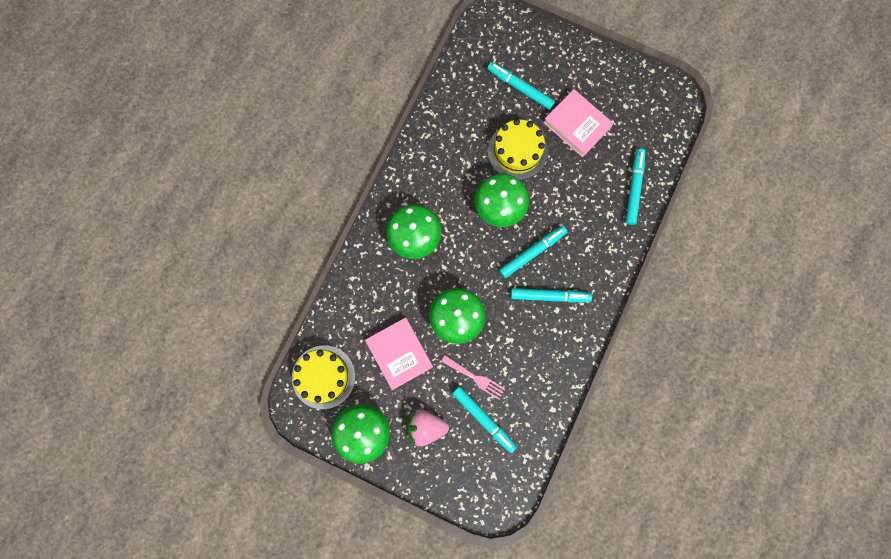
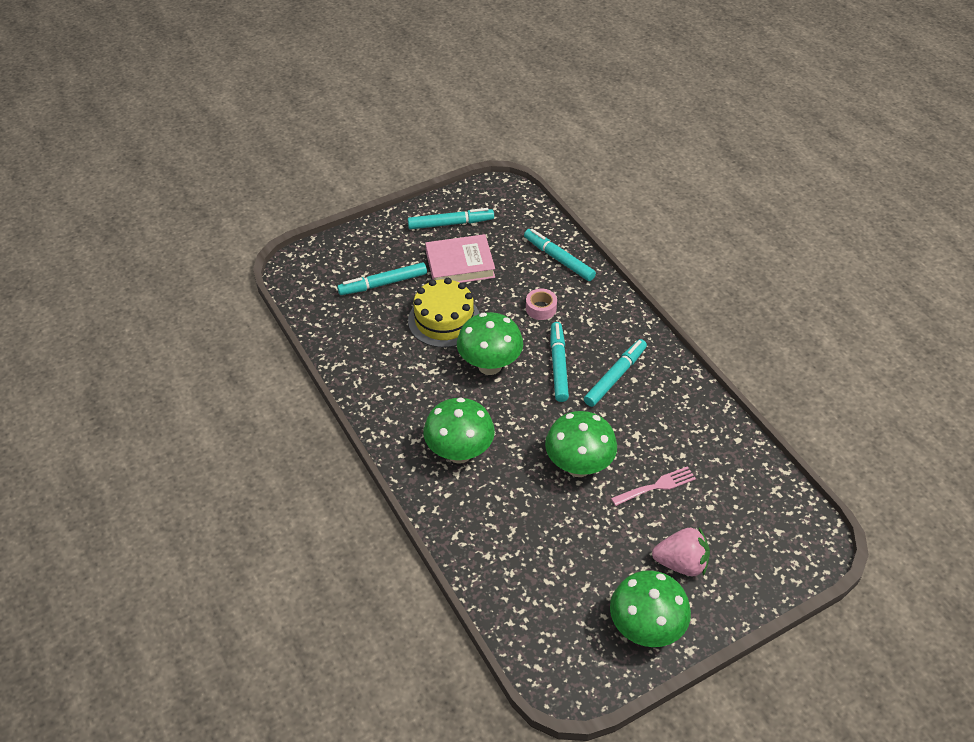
camera: 55 degrees left, 30 degrees down
yellow cake [292,345,355,409] -> none
pink book [365,318,433,390] -> none
pink strawberry [407,410,449,447] -> pink strawberry turned 120 degrees counterclockwise [652,527,710,576]
turquoise marker [452,386,517,453] -> turquoise marker moved to [408,208,494,229]
none -> pink tape [526,288,557,320]

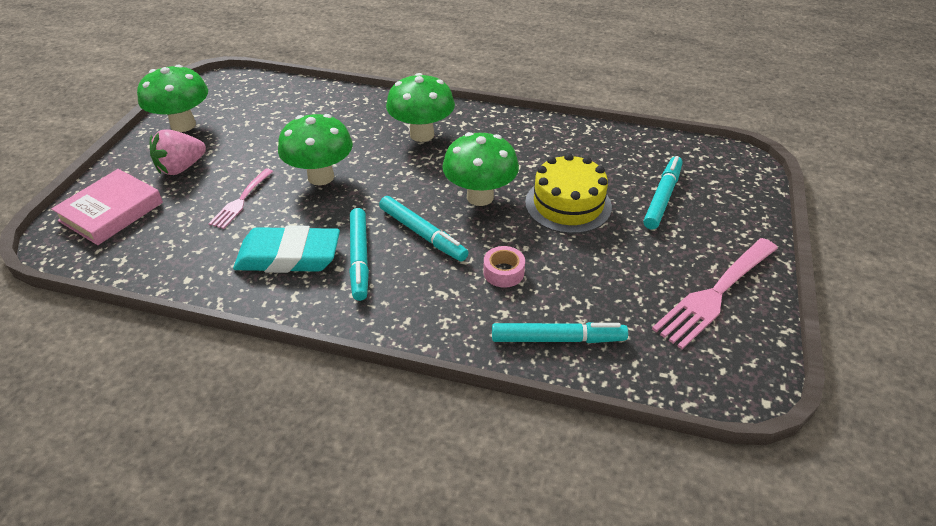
camera: 135 degrees right, 5 degrees down
turquoise marker [408,208,494,229] -> pink fork [652,238,778,349]
pink book [425,234,495,283] -> pink book moved to [51,169,163,245]
none -> turquoise eraser [233,225,340,273]

